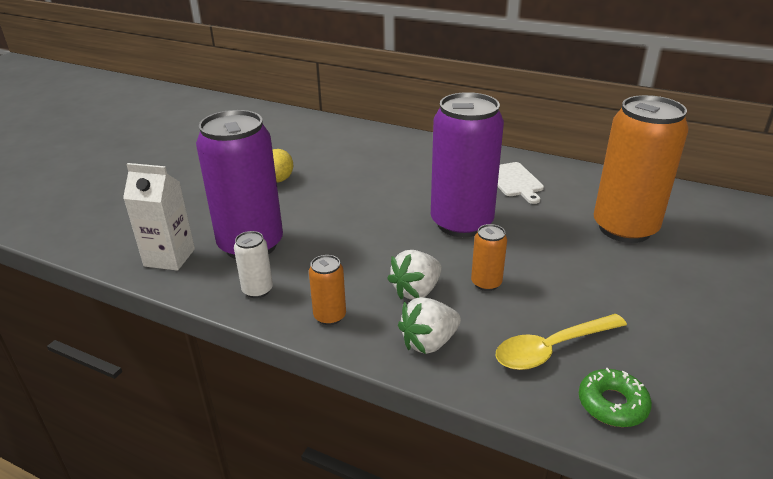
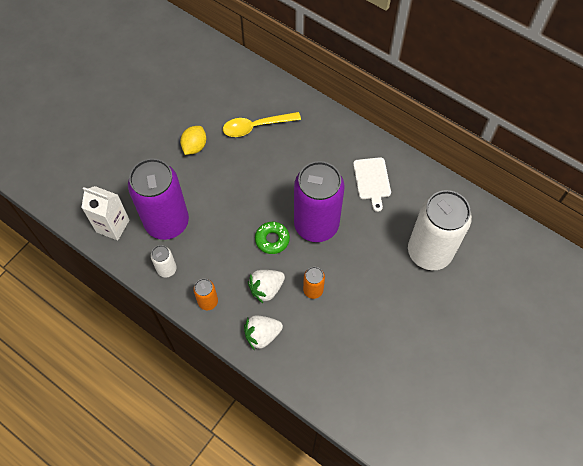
camera: 10 degrees right, 30 degrees up
yellow spoon [496,314,627,370] -> yellow spoon moved to [223,112,301,137]
green donut [579,368,652,427] -> green donut moved to [255,222,290,254]
orange can [594,95,689,243] -> white can [408,190,472,270]

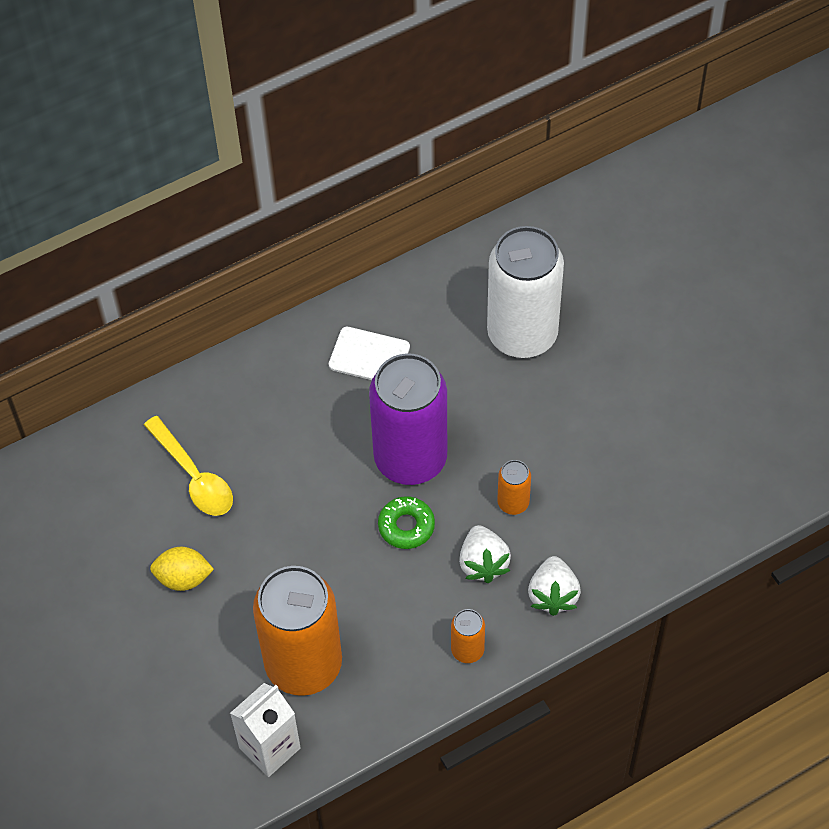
camera: 65 degrees left, 5 degrees down
purple can [128,158,189,240] -> orange can [253,566,342,696]
white can [151,245,177,278] -> none
yellow lemon [180,126,206,155] -> yellow lemon turned 45 degrees counterclockwise [150,547,214,591]
yellow spoon [223,112,301,137] -> yellow spoon turned 45 degrees counterclockwise [144,416,233,516]

